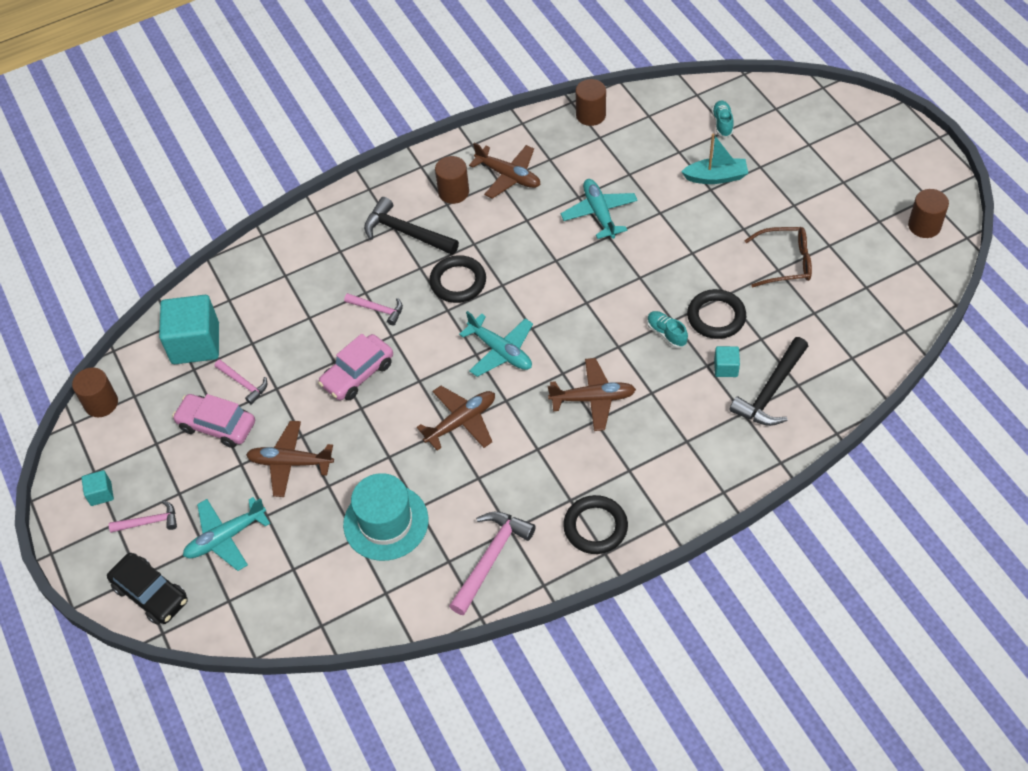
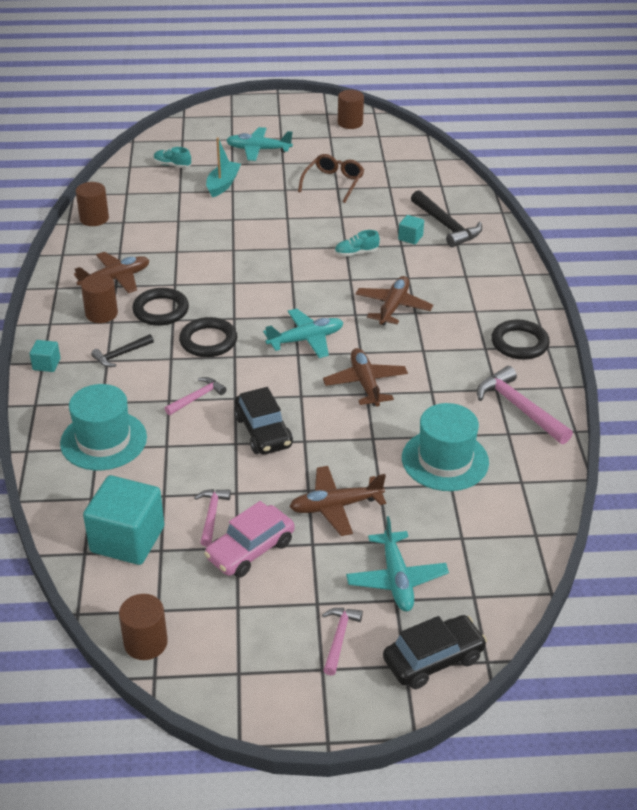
camera: 70 degrees left, 15 degrees down
turquoise cube [81,470,114,506] -> turquoise cube moved to [30,340,60,372]
pink hammer [214,360,267,405] -> pink hammer turned 60 degrees counterclockwise [194,489,231,546]
brown plane [246,421,334,497] -> brown plane turned 45 degrees clockwise [289,466,386,536]
pink car [318,334,393,400] -> black car [234,387,293,455]
black hammer [364,197,459,255] -> black hammer [91,334,154,367], size x0.58
turquoise plane [561,179,638,239] -> turquoise plane moved to [226,127,293,161]
black ring [687,289,746,339] -> black ring moved to [132,288,189,326]
none -> turquoise hat [60,384,147,470]

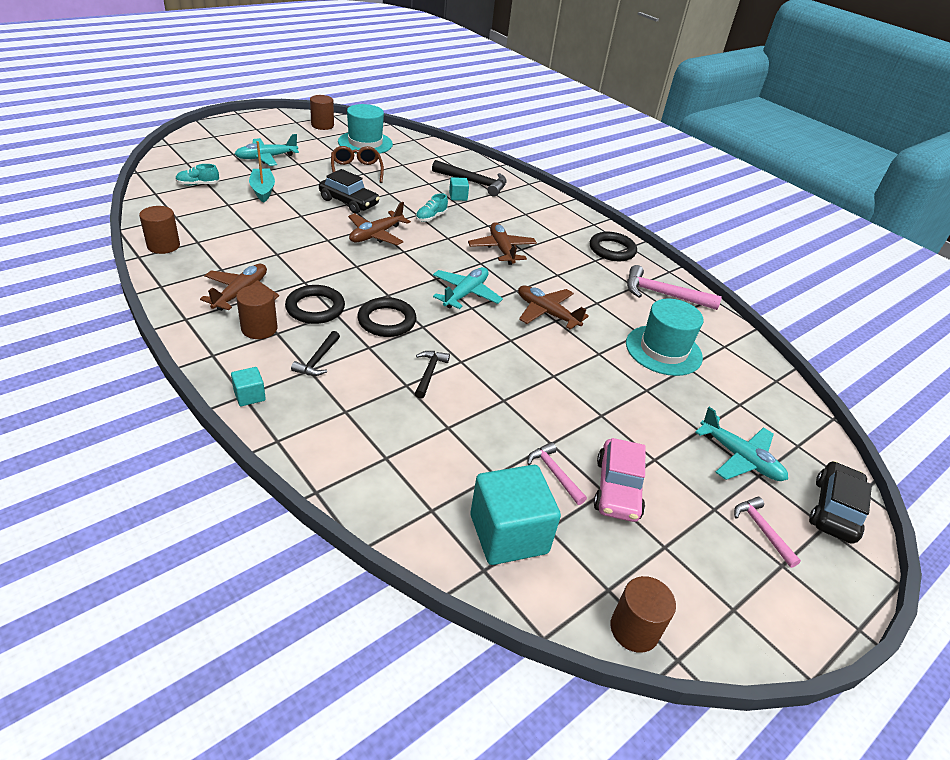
camera: 40 degrees left, 0 degrees up
turquoise hat [60,384,147,470] -> turquoise hat moved to [338,104,393,154]
pink hammer [165,377,226,415] -> black hammer [415,351,450,399]
black car [234,387,293,455] -> black car moved to [319,169,380,214]
brown plane [289,466,386,536] -> brown plane moved to [348,202,411,245]

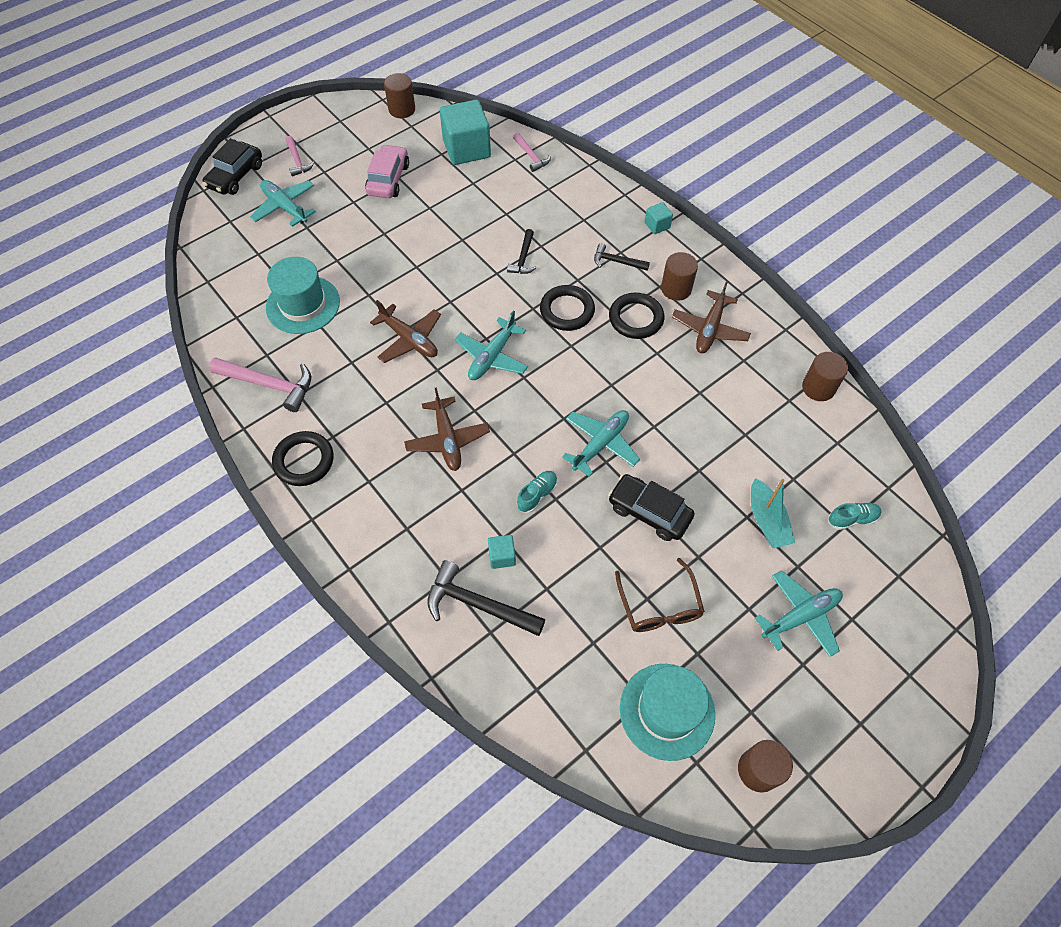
camera: 175 degrees left, 20 degrees up
black hammer [291,331,340,376] -> black hammer turned 90 degrees counterclockwise [594,243,650,271]
brown plane [348,202,411,245] -> turquoise plane [562,410,640,477]
pink hammer [527,442,587,505] -> pink hammer moved to [513,133,551,172]

